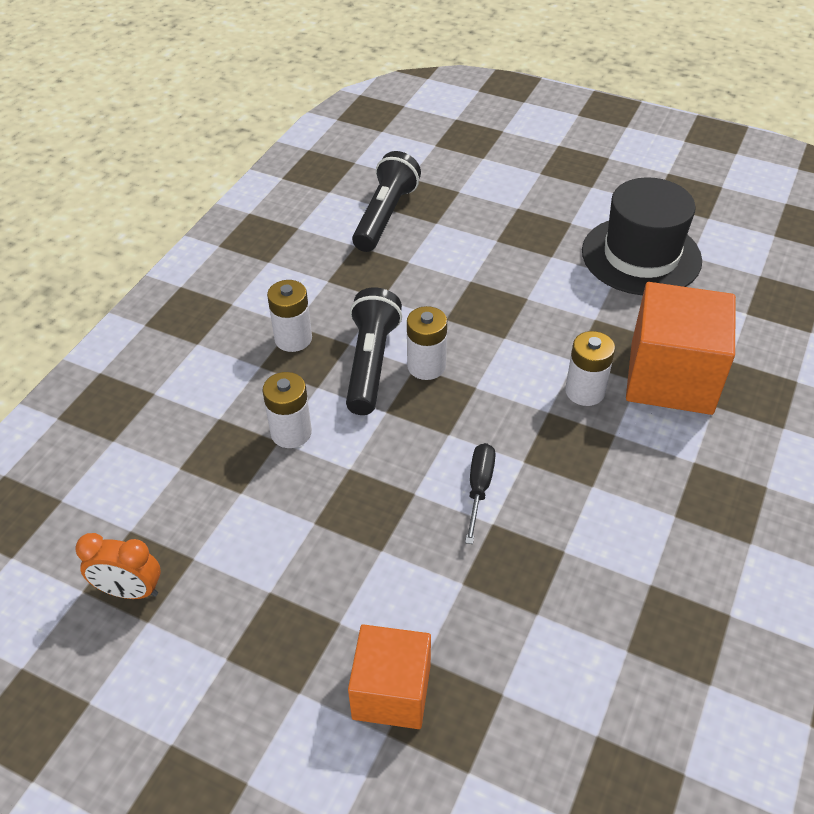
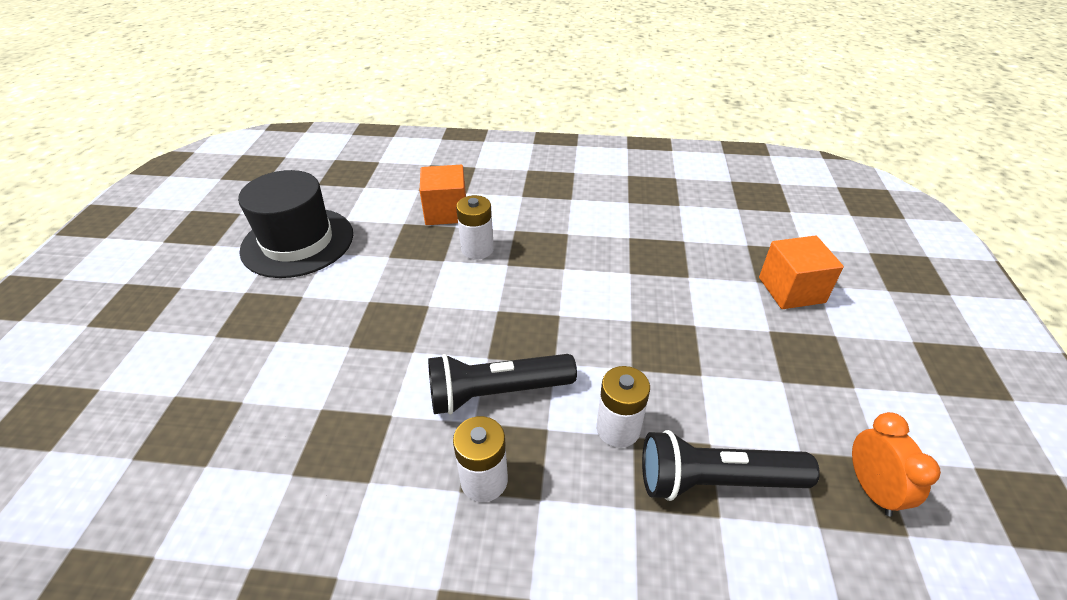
camera: 110 degrees left, 5 degrees down
black flashlight [352,151,421,252] -> black flashlight moved to [642,430,820,501]
white battery [407,306,447,380] -> none
black screwdriver [465,443,496,544] -> none
orange cube [626,282,736,415] -> orange cube [420,165,466,225], size x0.63

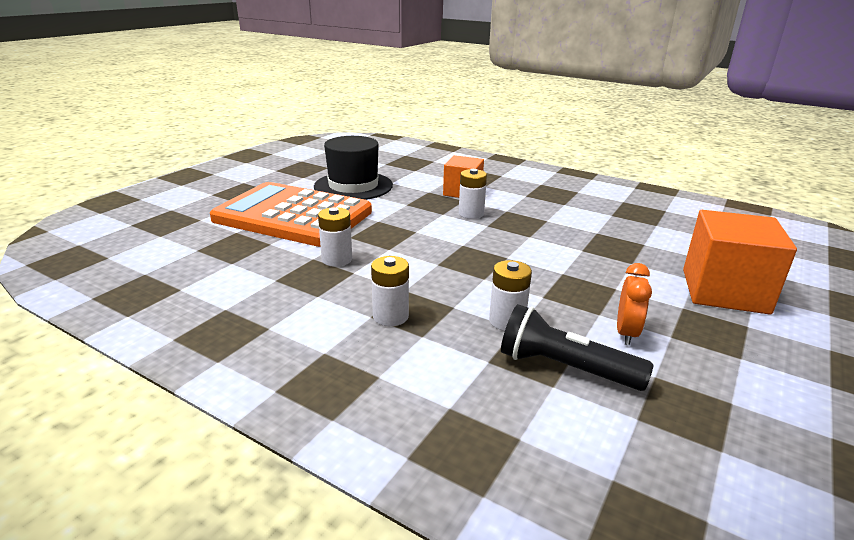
camera: 25 degrees right, 15 degrees down
black flashlight [428,354,577,415] -> none
orange cube [759,235,844,309] -> orange cube [683,210,797,315], size x1.58
orange clock [852,412,941,516] -> orange clock moved to [617,263,652,345]
none -> orange calculator [210,182,372,247]
none -> white battery [318,207,352,267]

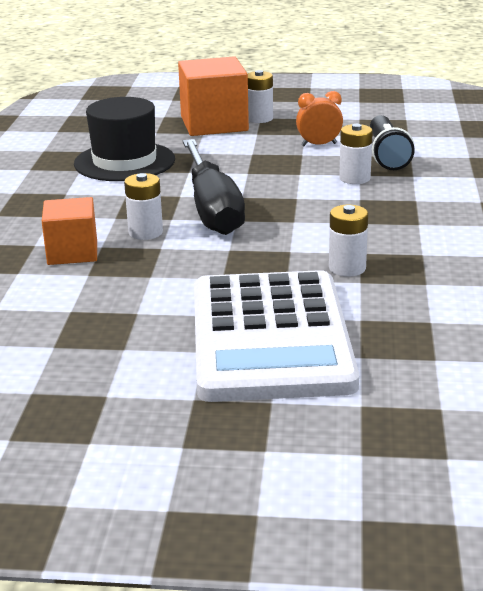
camera: 115 degrees left, 0 degrees up
orange calculator [210,182,372,247] -> white calculator [194,270,359,402]
black hat [314,136,393,200] -> black hat moved to [74,97,175,181]
white battery [371,256,409,326] -> white battery moved to [247,70,273,123]
none -> black screwdriver [183,139,245,235]

